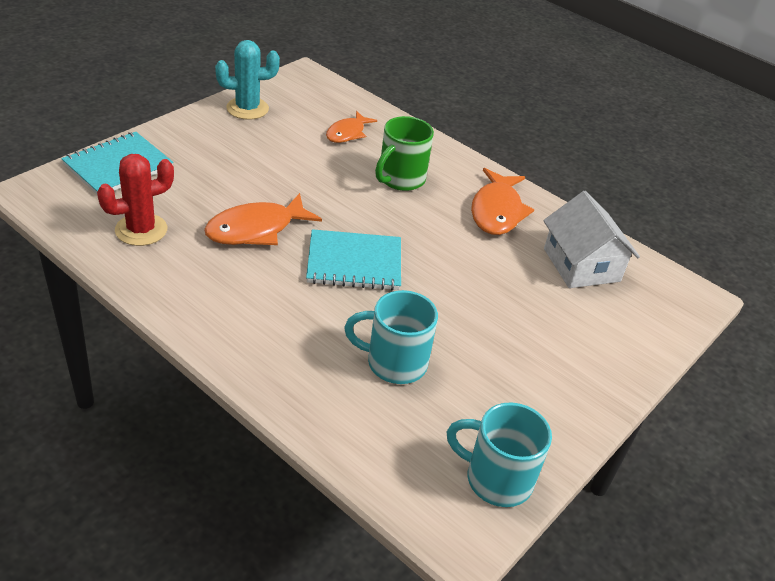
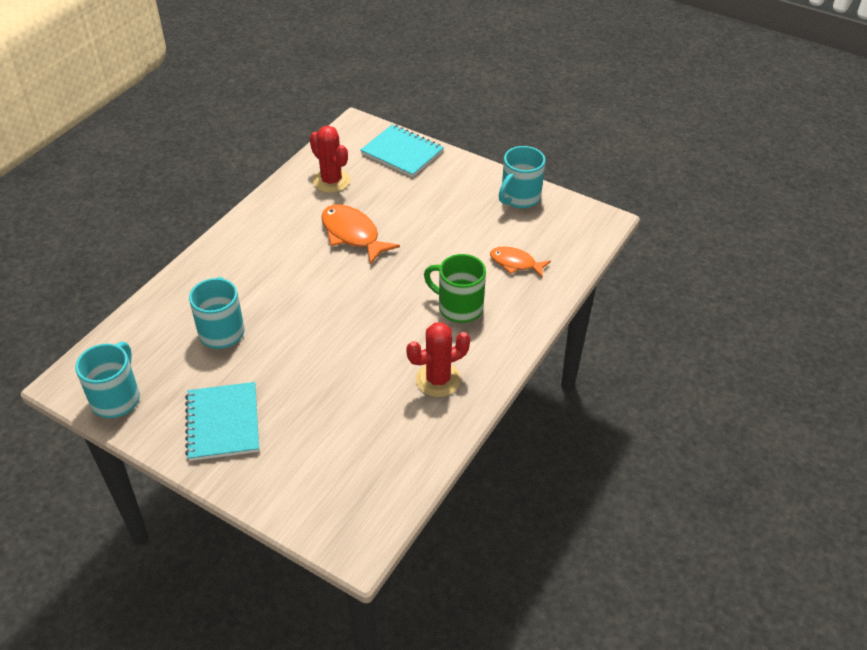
camera: 85 degrees right, 5 degrees up
turquoise cactus [215,40,280,120] -> turquoise mug [499,146,545,208]
turquoise notebook [306,229,401,290] -> turquoise notebook moved to [185,382,259,461]
orange fish [471,168,534,235] -> red cactus [406,322,470,397]
white house [543,191,640,288] -> none

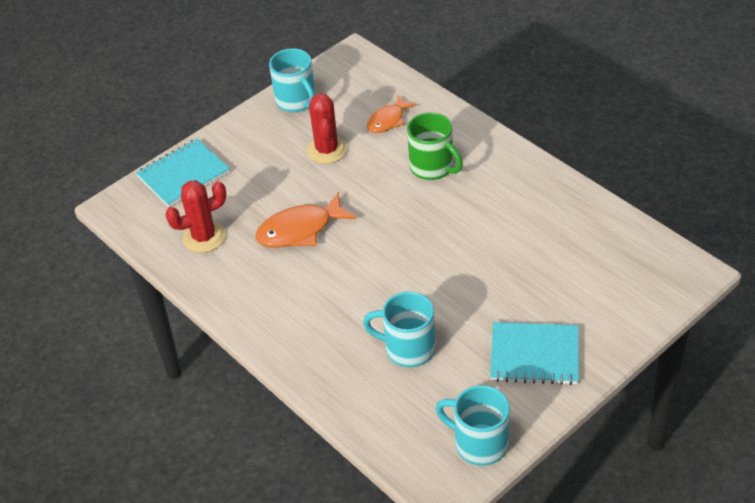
camera: 70 degrees left, 0 degrees up
red cactus [406,322,470,397] -> red cactus moved to [307,93,347,164]
green mug [424,254,486,323] -> green mug turned 90 degrees counterclockwise [407,113,463,180]

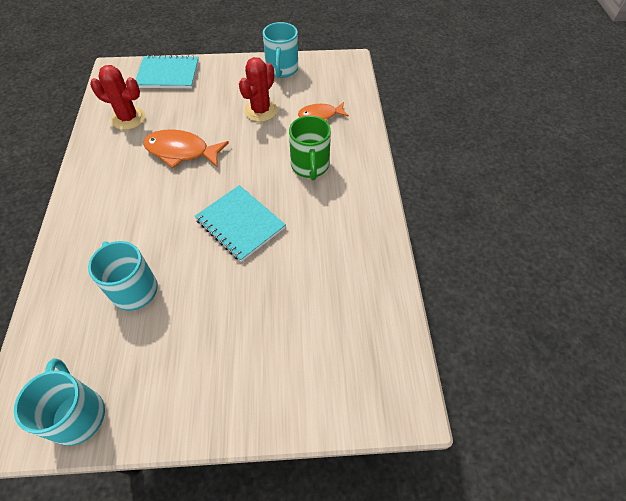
camera: 35 degrees right, 10 degrees up
turquoise notebook [490,322,579,385] -> turquoise notebook moved to [195,185,286,262]

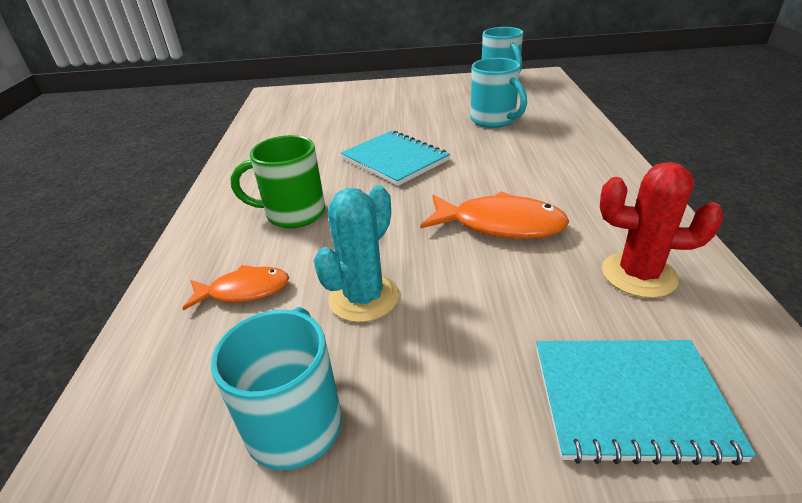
camera: 175 degrees left, 20 degrees down
red cactus [239,57,277,122] -> turquoise cactus [314,185,399,322]
green mug [289,116,331,180] -> green mug turned 90 degrees counterclockwise [231,135,325,228]

